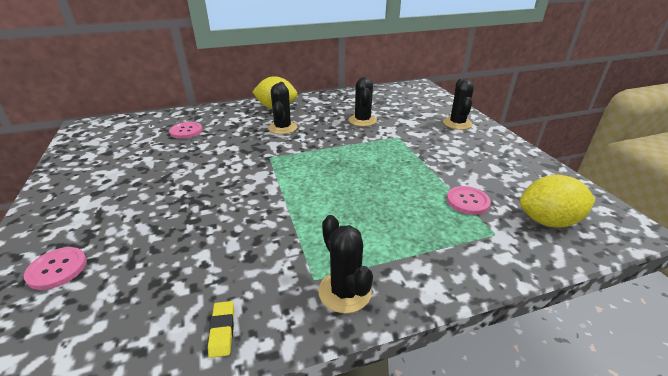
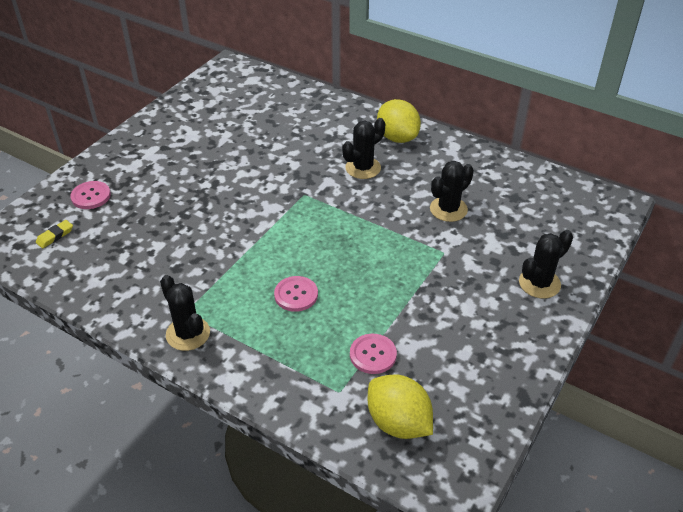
camera: 50 degrees right, 10 degrees up
pink button [169,122,202,139] -> pink button moved to [274,276,318,312]
yellow eraser [208,301,234,358] -> yellow eraser moved to [36,220,73,248]
black cactus [318,215,373,313] -> black cactus turned 60 degrees counterclockwise [160,275,210,351]

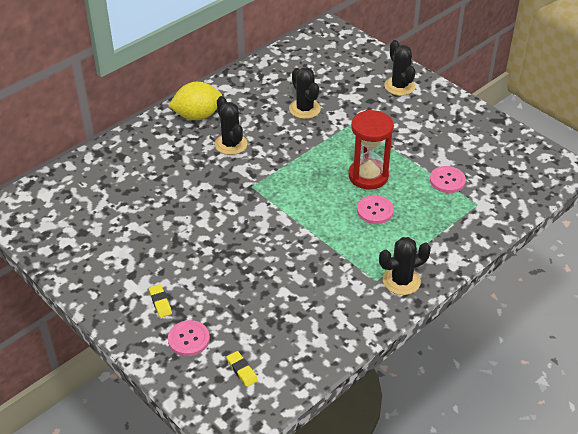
camera: 75 degrees left, 0 degrees up
yellow lemon [368,375,433,439] -> none
none -> yellow eraser [149,284,172,318]
none -> red hourglass [348,110,394,189]

